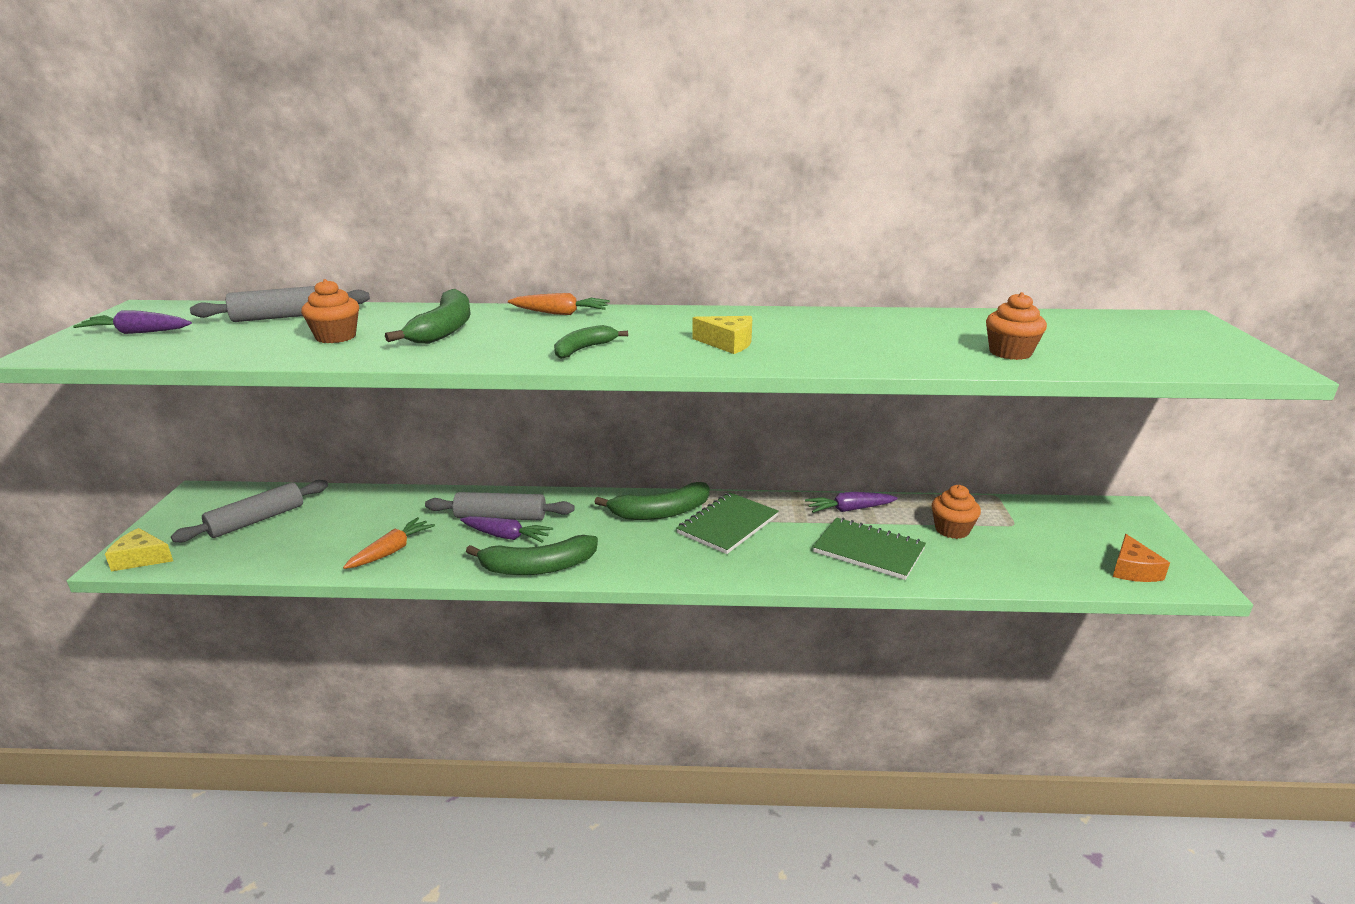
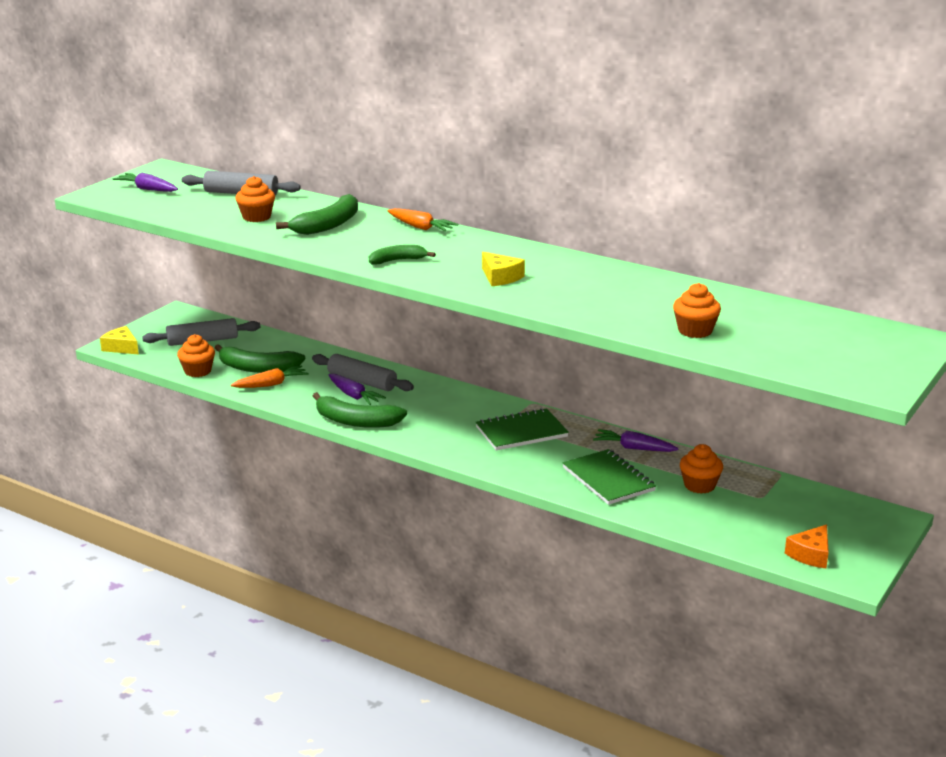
camera: 30 degrees right, 0 degrees up
green banana [594,482,710,520] -> green banana moved to [215,344,305,373]
none -> orange cupcake [177,334,215,377]

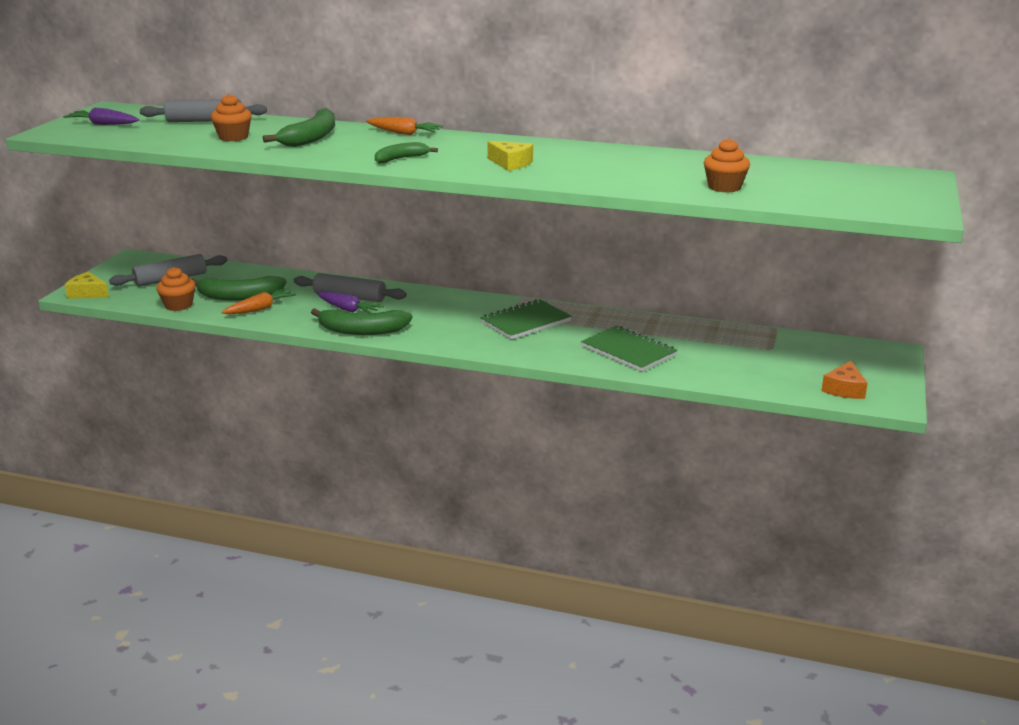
camera: 15 degrees left, 0 degrees up
purple carrot [593,429,679,452] -> none
orange cupcake [680,444,723,494] -> none

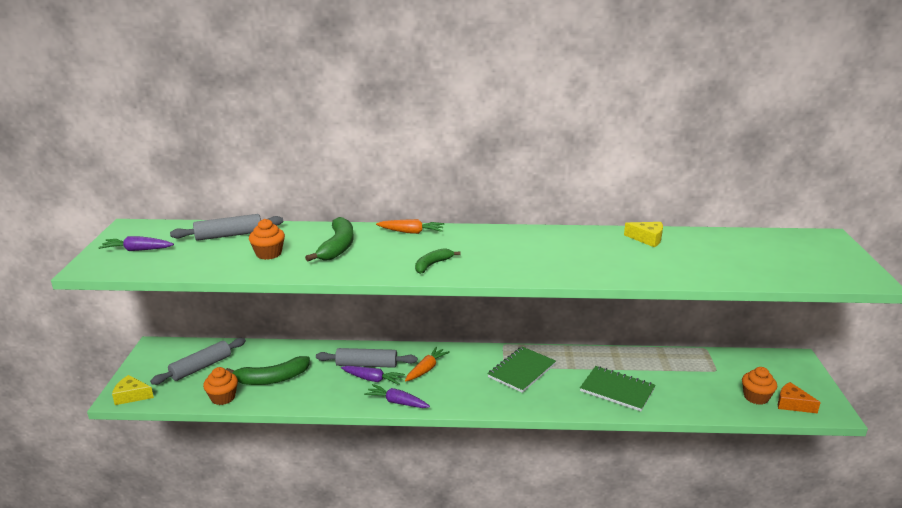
camera: 15 degrees left, 0 degrees up
orange carrot [221,288,296,314] -> orange carrot moved to [405,347,450,382]
green banana [311,308,413,335] -> purple carrot [364,384,430,408]
yellow cheese [487,141,533,171] -> yellow cheese moved to [624,222,663,247]
orange cupcake [704,138,750,193] -> orange cupcake moved to [742,367,777,405]
orange cheese [821,361,868,399] -> orange cheese turned 120 degrees clockwise [778,382,821,413]

